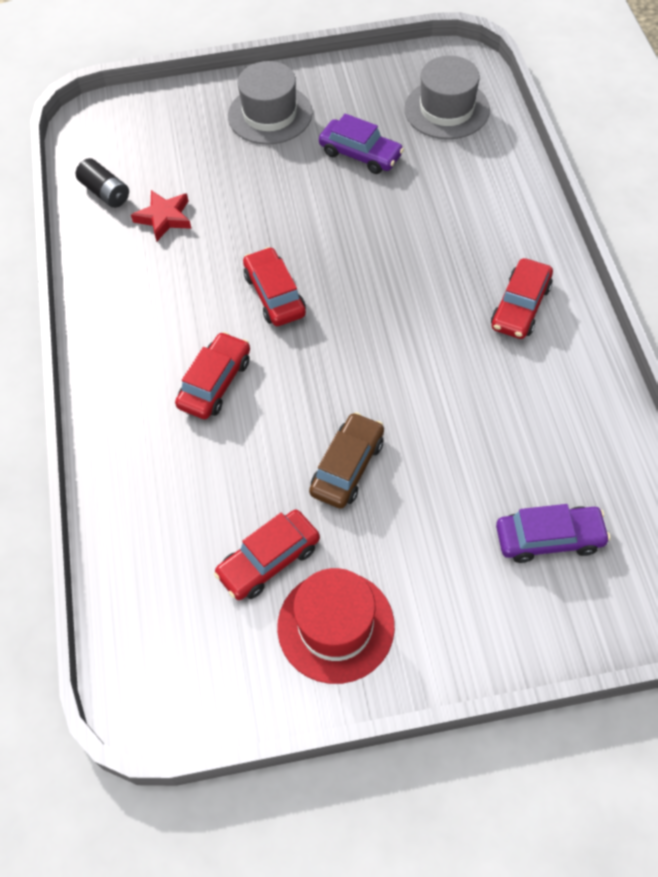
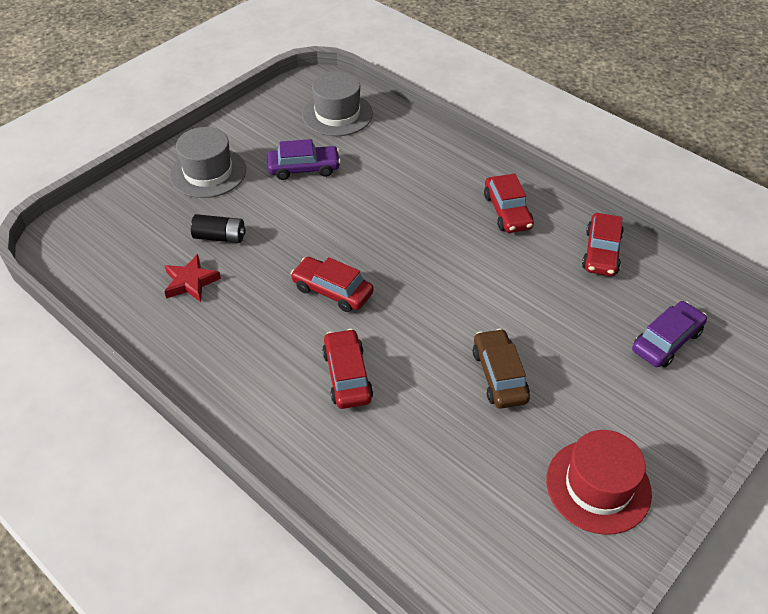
camera: 40 degrees left, 10 degrees down
black battery [76,158,129,208] -> black battery moved to [191,214,246,243]
red car [214,510,320,600] -> red car moved to [582,213,624,276]

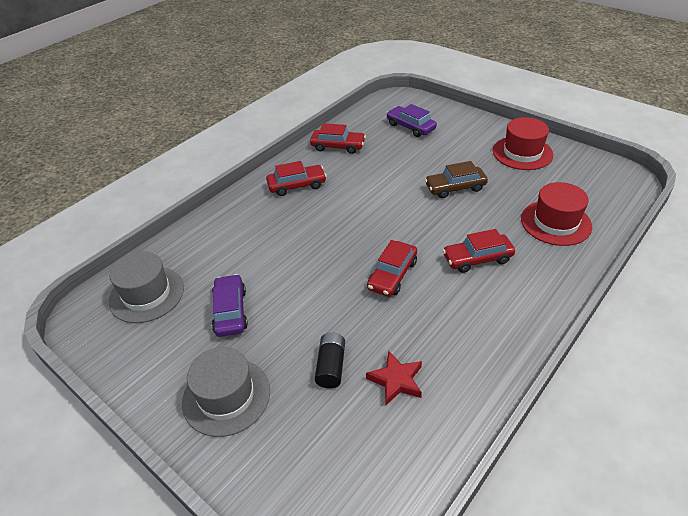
camera: 90 degrees left, 5 degrees down
none -> red hat [521,182,592,246]

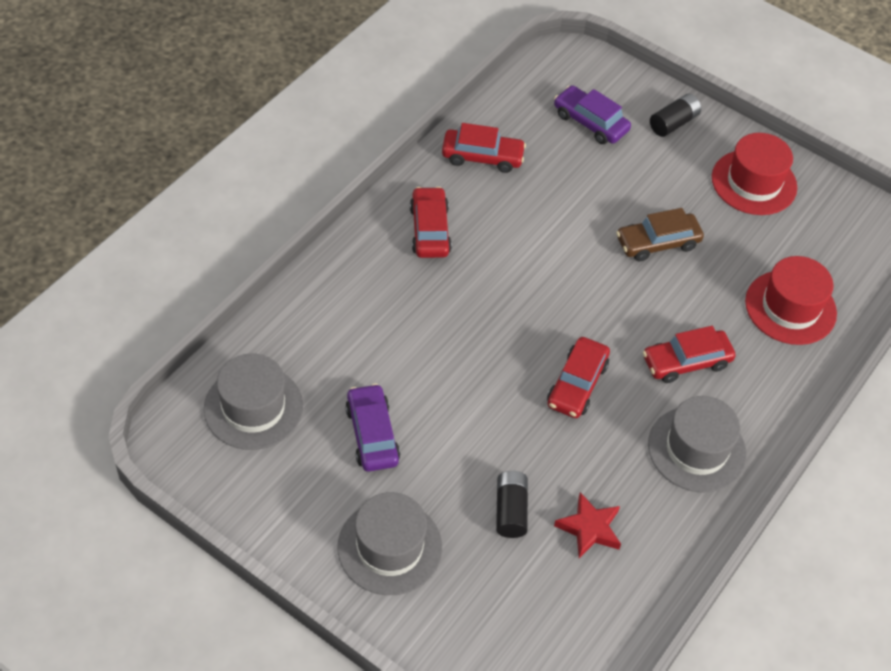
camera: 10 degrees left, 10 degrees up
red car [266,161,327,196] -> red car turned 75 degrees counterclockwise [410,187,452,258]
none -> grey hat [648,396,747,493]
none -> black battery [650,94,701,137]

